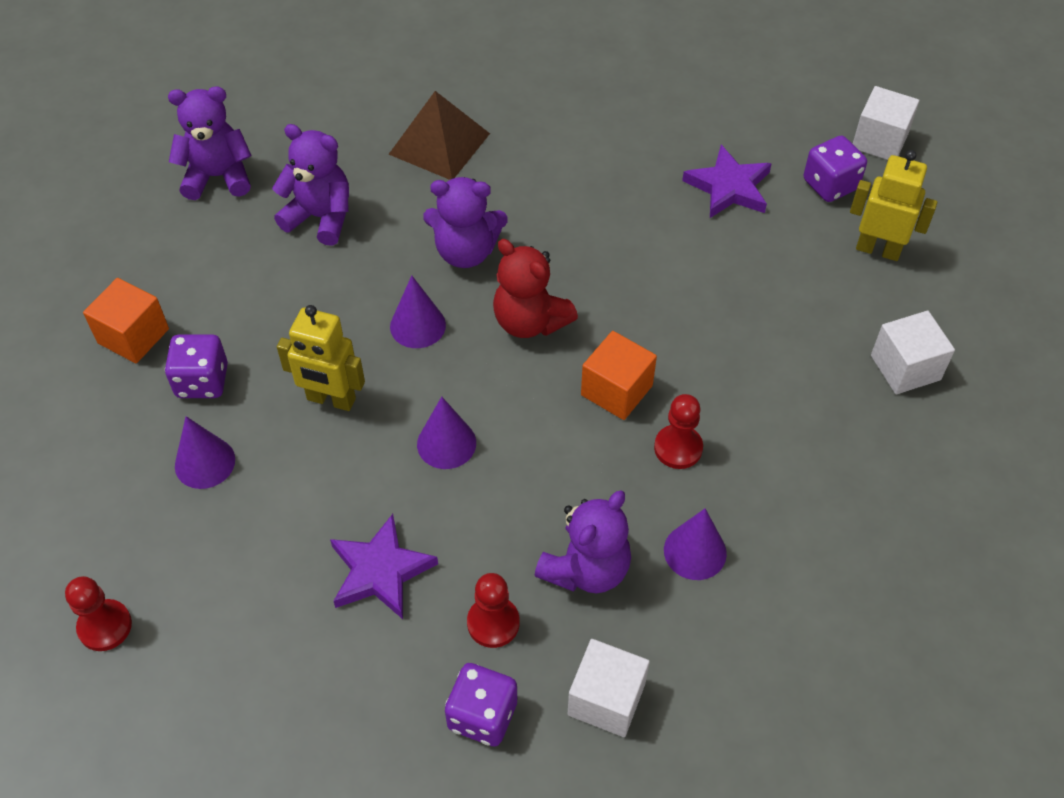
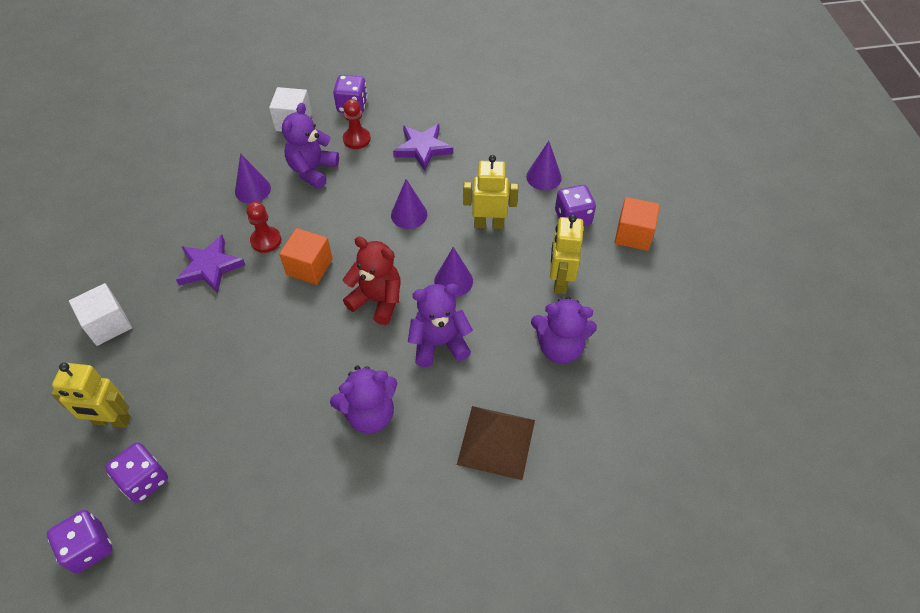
camera: 165 degrees right, 0 degrees up
red pawn [65,576,132,651] -> none
purple teddy bear [168,86,252,200] -> purple teddy bear moved to [330,366,397,434]
purple star [682,145,772,218] -> purple star moved to [176,235,245,294]
white cube [853,86,919,160] -> purple dice [47,510,113,573]
none -> yellow robot [550,214,583,294]

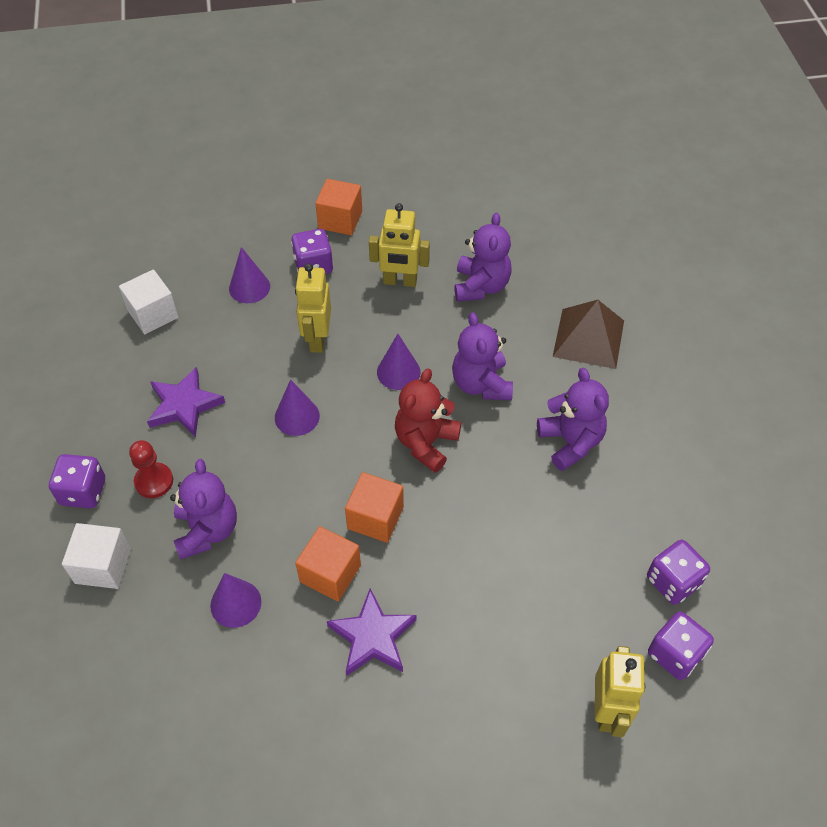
camera: 90 degrees left, 0 degrees up
purple dice [47,510,113,573] -> purple dice moved to [647,540,710,605]
white cube [69,283,132,346] -> white cube moved to [119,269,179,334]
red pawn [246,202,281,253] -> orange cube [295,526,361,601]
purple teddy bear [282,103,339,189] -> purple teddy bear turned 120 degrees counterclockwise [170,459,237,560]

